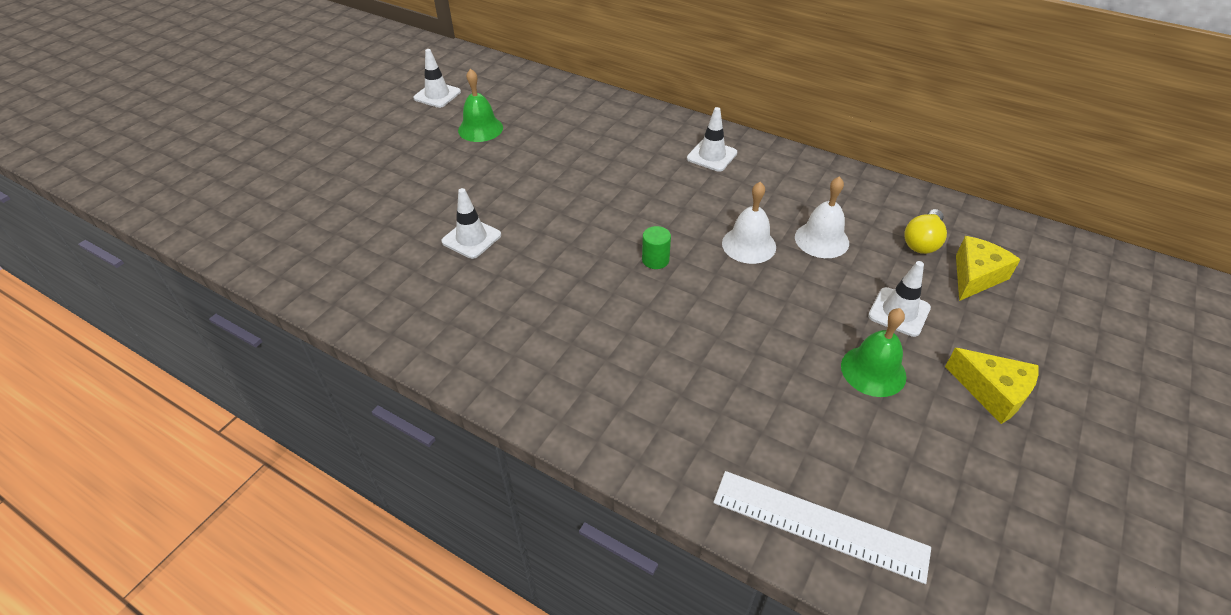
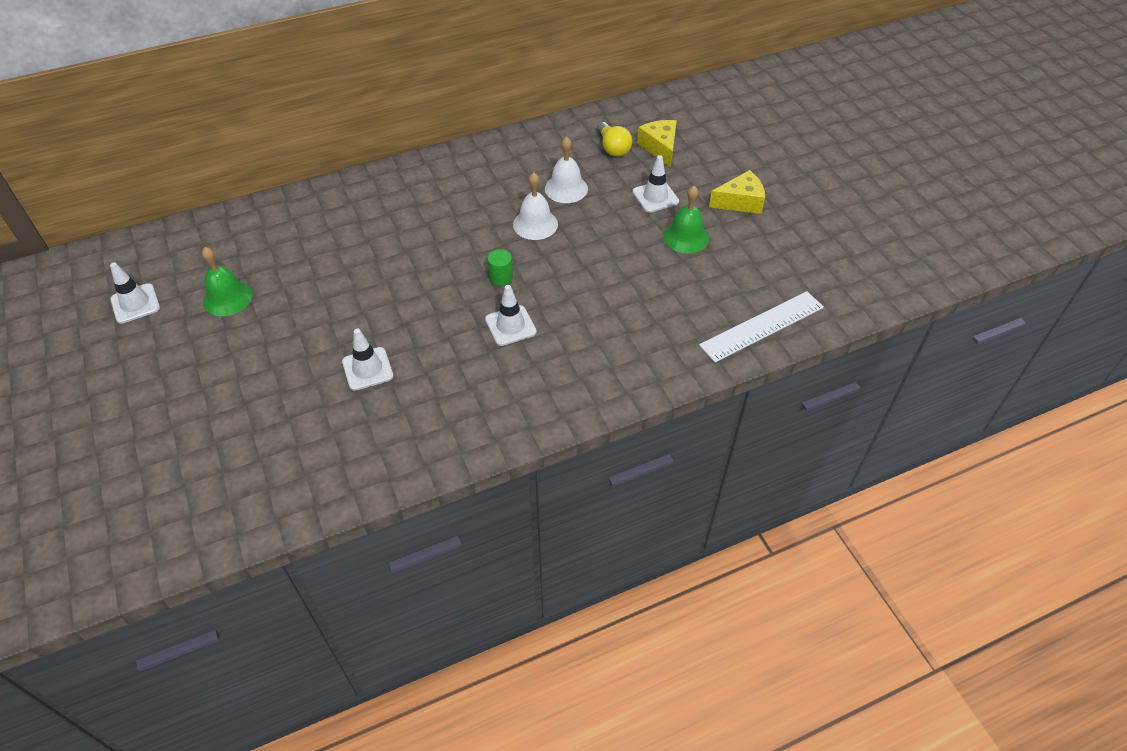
camera: 55 degrees left, 5 degrees up
white traffic cone [687,107,737,172] -> white traffic cone moved to [485,285,537,346]

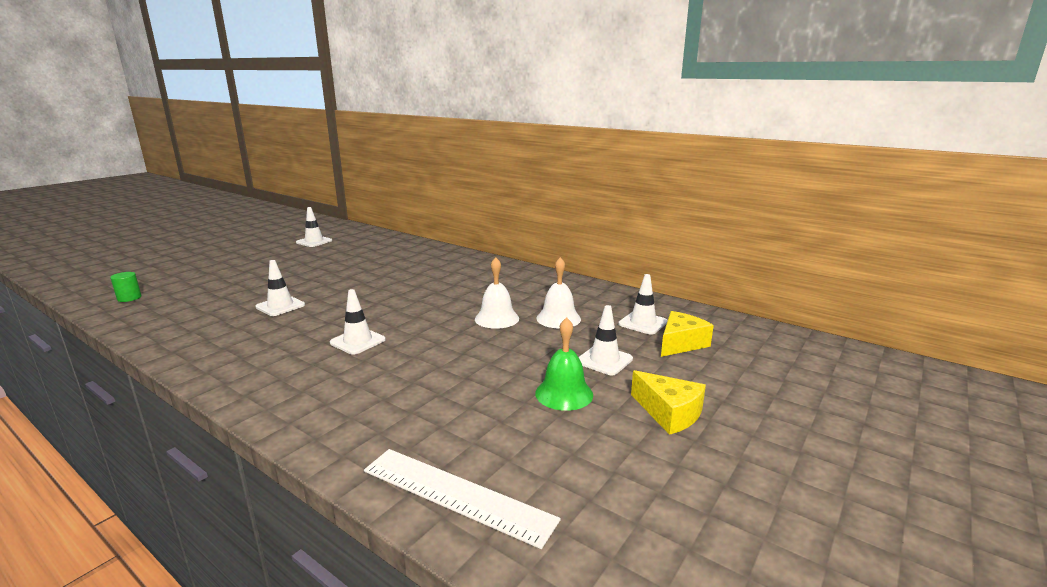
camera: 60 degrees right, 30 degrees down
green bell [202,247,252,316] -> none
green cylinder [488,249,513,286] -> green cylinder moved to [110,272,141,302]
yellow light bulb [597,122,632,157] -> white traffic cone [618,274,668,335]

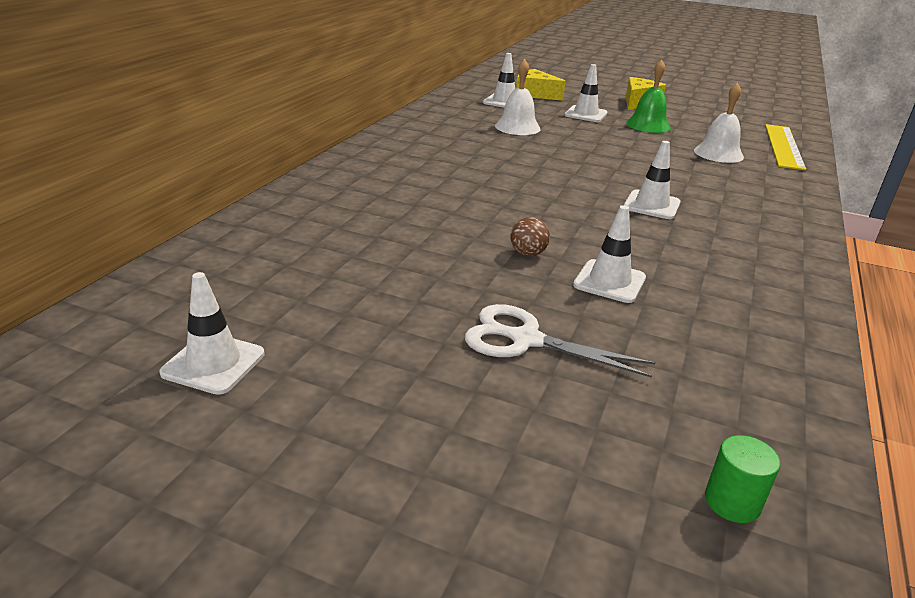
camera: 105 degrees left, 10 degrees up
white ruler [364,449,561,549] -> yellow ruler [765,124,806,171]
white bell [475,257,519,329] -> white bell moved to [694,83,744,163]
none -> white scissors [465,304,655,378]
none -> brown ball [510,217,550,256]

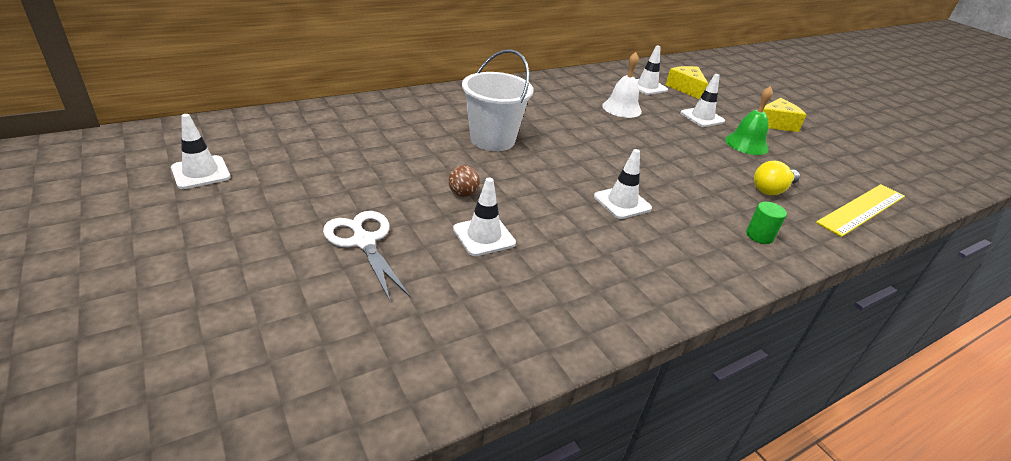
camera: 35 degrees right, 5 degrees up
white bell [694,83,744,163] -> yellow light bulb [754,161,800,195]
green cylinder [705,435,780,523] -> green cylinder moved to [746,202,787,244]
none -> white bucket [462,49,534,151]

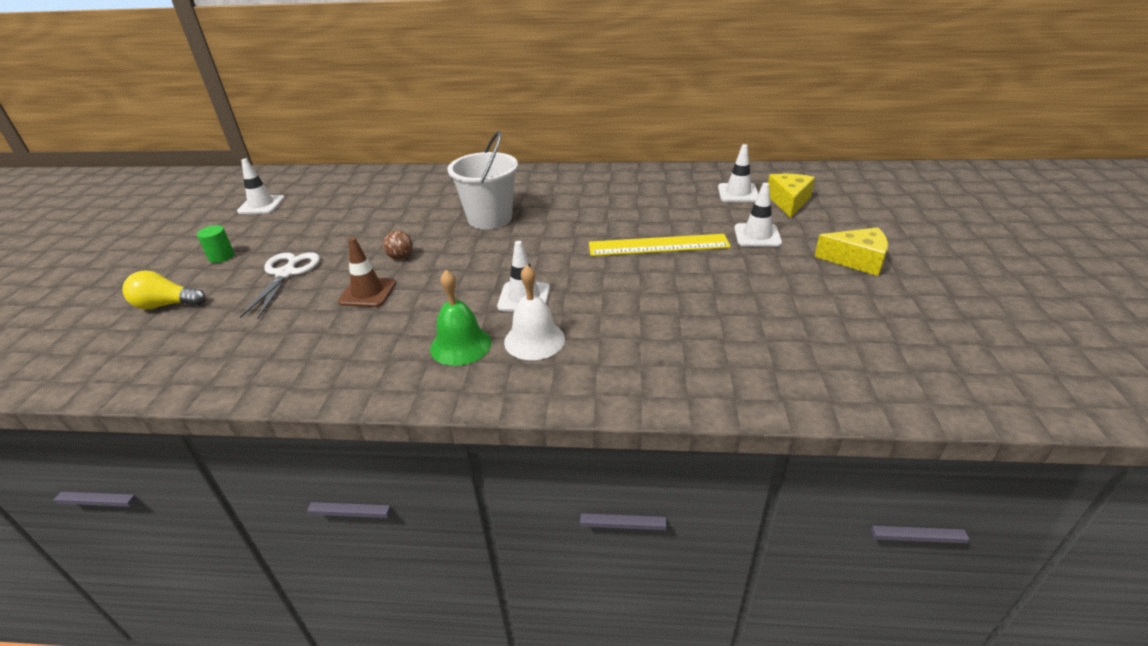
camera: 40 degrees right, 0 degrees up
white traffic cone [453,178,516,256] -> brown traffic cone [338,237,396,307]
white bell [602,52,642,118] -> white bell moved to [504,265,565,360]
green bell [725,86,773,155] -> green bell moved to [430,270,491,366]
green cylinder [746,202,787,244] -> green cylinder moved to [197,225,234,263]
yellow light bulb [754,161,800,195] -> yellow light bulb moved to [122,271,206,310]
yellow ruler [816,184,905,237] -> yellow ruler moved to [589,234,731,256]

